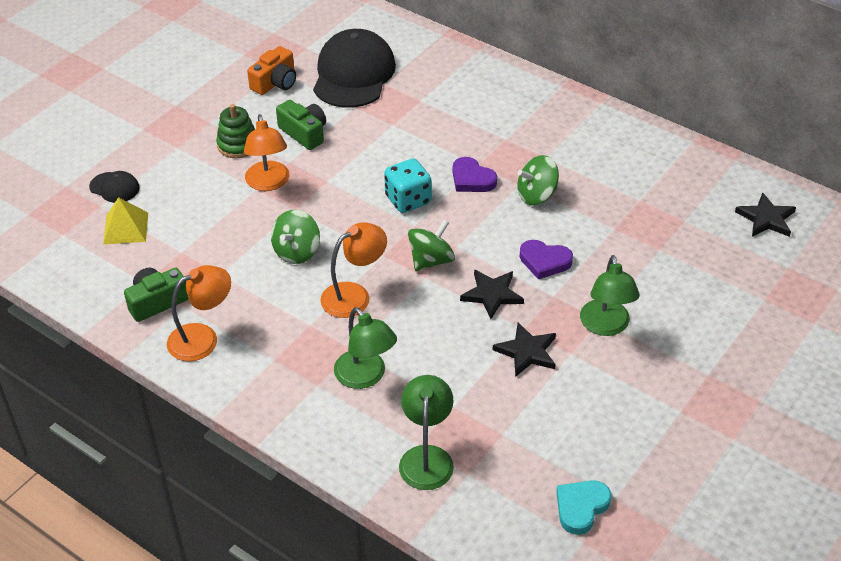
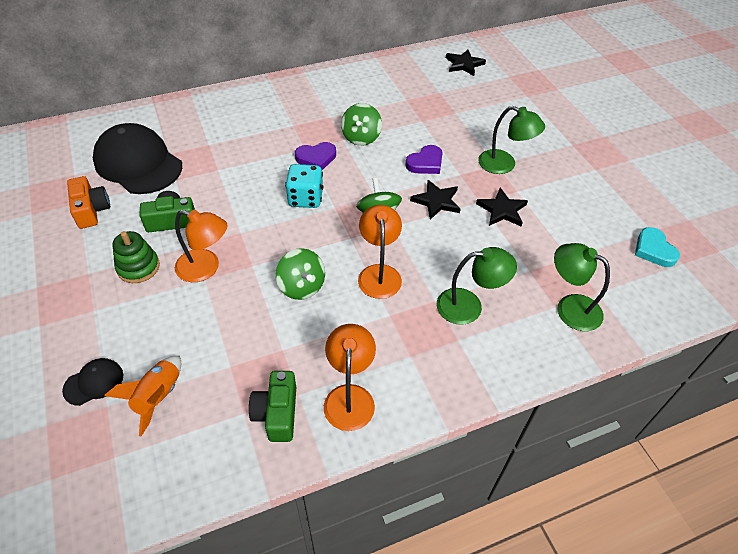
camera: 60 degrees left, 5 degrees up
yellow pyramid [103,197,148,245] -> orange rocket [104,356,181,436]

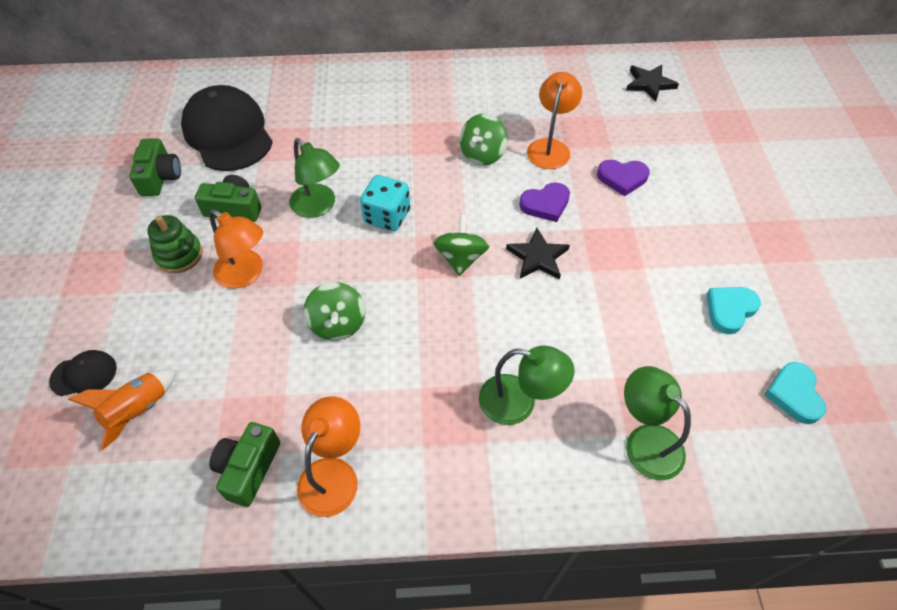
camera: 20 degrees right, 5 degrees up
orange camera [67,176,110,229] -> green camera [129,138,181,196]
purple heart [295,142,336,170] -> purple heart moved to [597,160,650,196]
orange lamp [358,205,402,299] -> orange lamp moved to [527,72,582,169]
black star [476,188,528,226] -> none
green lamp [478,106,545,174] -> green lamp moved to [289,138,340,218]
none -> turquoise heart [706,287,761,334]

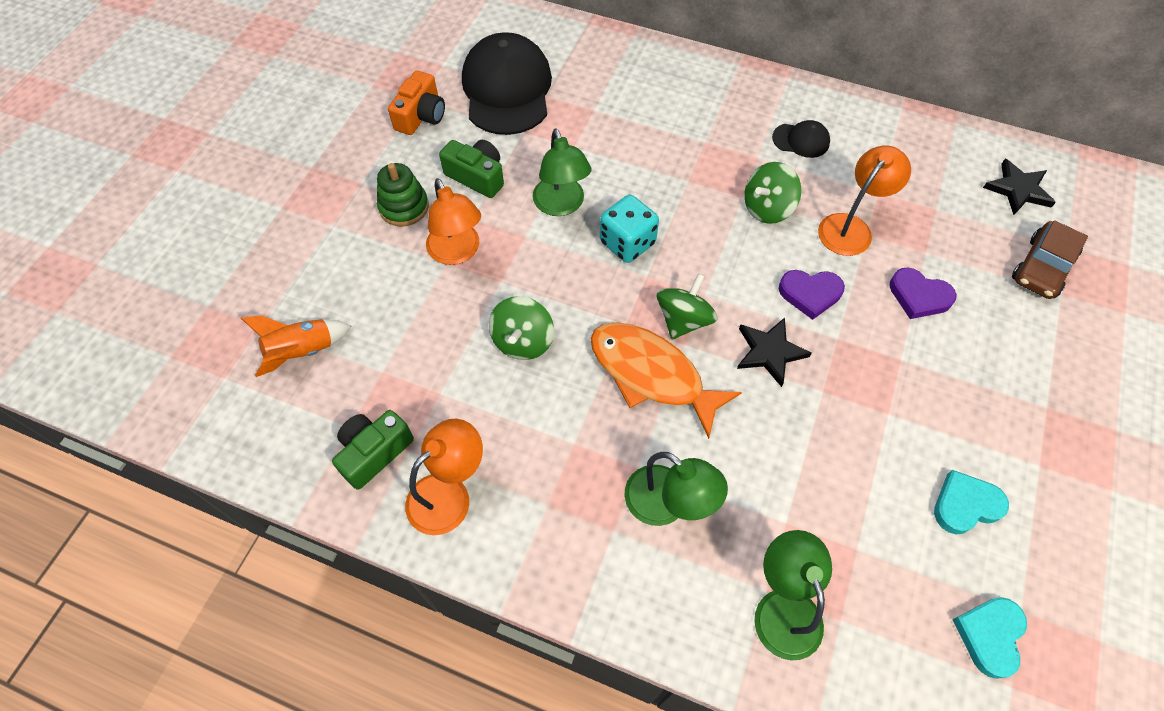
camera: 25 degrees right, 5 degrees up
black cap [49,350,117,396] -> black cap moved to [772,120,830,158]
green camera [129,138,181,196] -> orange camera [388,70,445,135]
none -> orange fish [590,322,742,439]
none -> brown car [1012,220,1088,299]

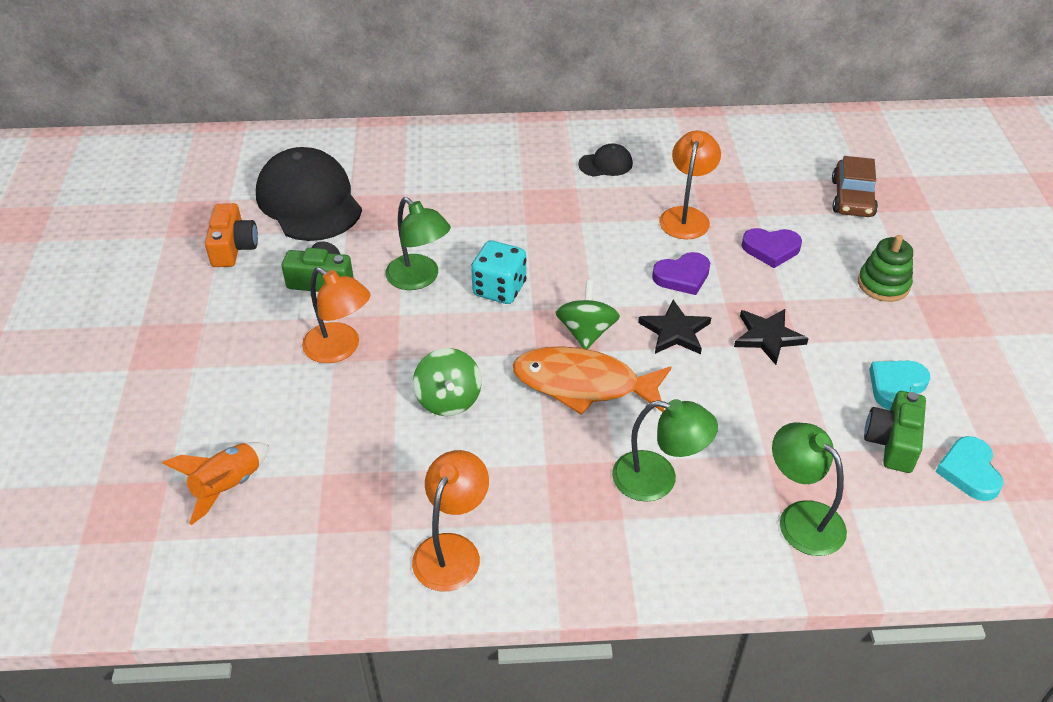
camera: 25 degrees left, 15 degrees down
green camera [332,410,414,490] -> green camera moved to [864,391,926,473]
green stacking toy [377,163,429,227] -> green stacking toy moved to [858,235,913,302]
green spinning top [744,162,801,224] -> none
black star [983,159,1056,215] -> black star moved to [734,309,809,365]

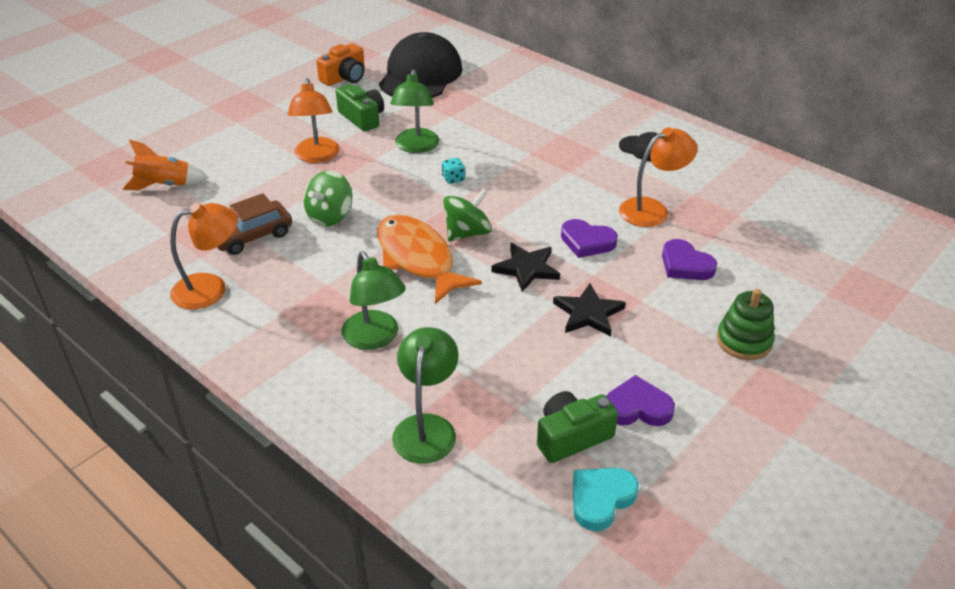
camera: 45 degrees right, 5 degrees down
turquoise dice [471,241,527,304] -> turquoise dice [442,158,465,184], size x0.49
brown car [832,156,878,217] -> brown car moved to [217,193,292,255]
turquoise heart [869,361,930,410] -> purple heart [606,375,675,426]

